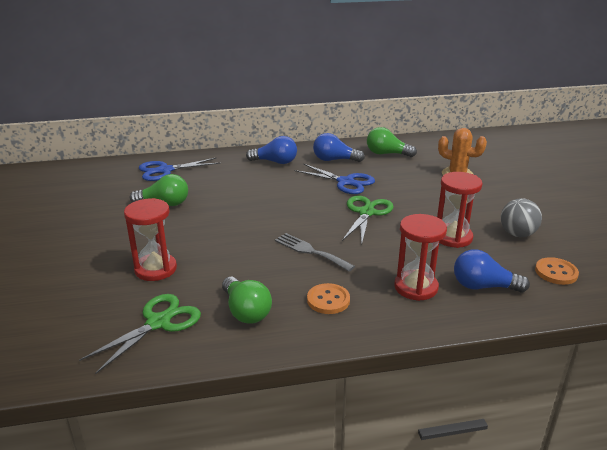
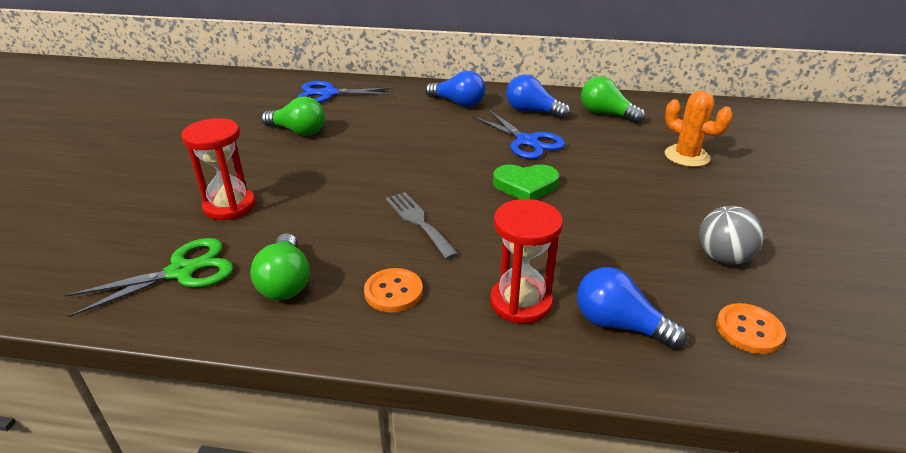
camera: 20 degrees right, 5 degrees up
green scissors [342,195,394,244] -> green heart [493,164,559,200]
red hourglass [437,172,483,248] -> none

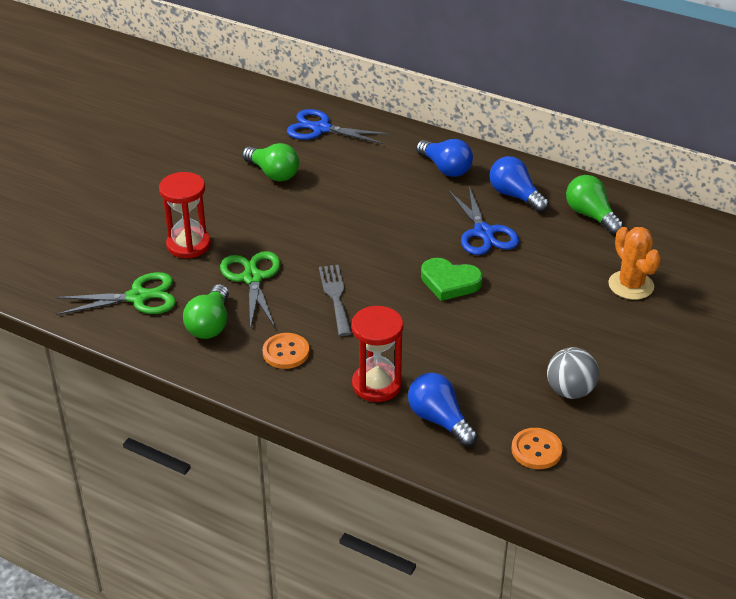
camera: 20 degrees right, 5 degrees up
none -> green scissors [220,251,281,329]

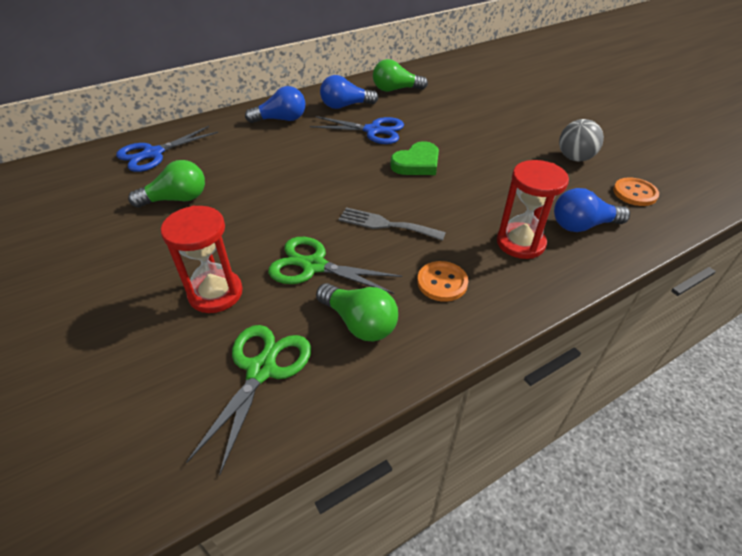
camera: 60 degrees left, 5 degrees up
orange cactus [608,227,661,300] -> none

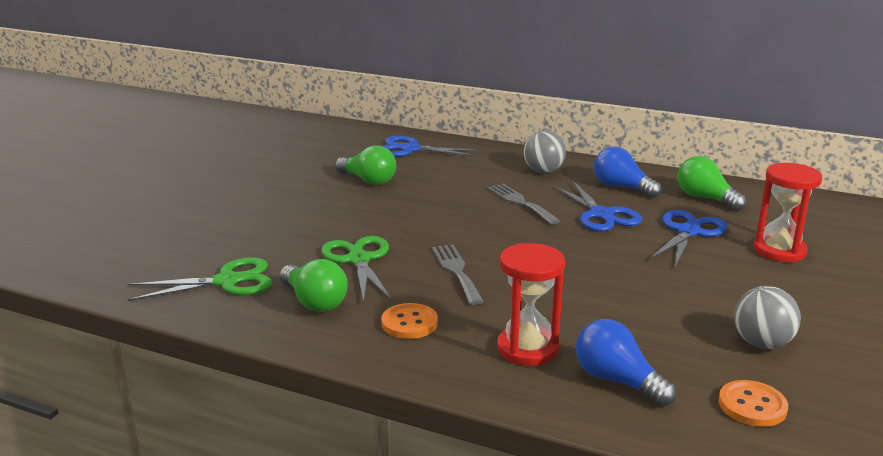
camera: 55 degrees right, 20 degrees down
red hourglass [161,206,243,313] -> red hourglass moved to [753,163,822,262]
blue light bulb [245,86,305,123] -> grey ball [524,130,566,173]
green light bulb [316,283,398,342] -> green light bulb turned 45 degrees counterclockwise [280,259,348,312]
green heart [390,141,439,175] -> none
none -> grey fork [487,184,560,225]
none -> blue scissors [649,210,728,267]

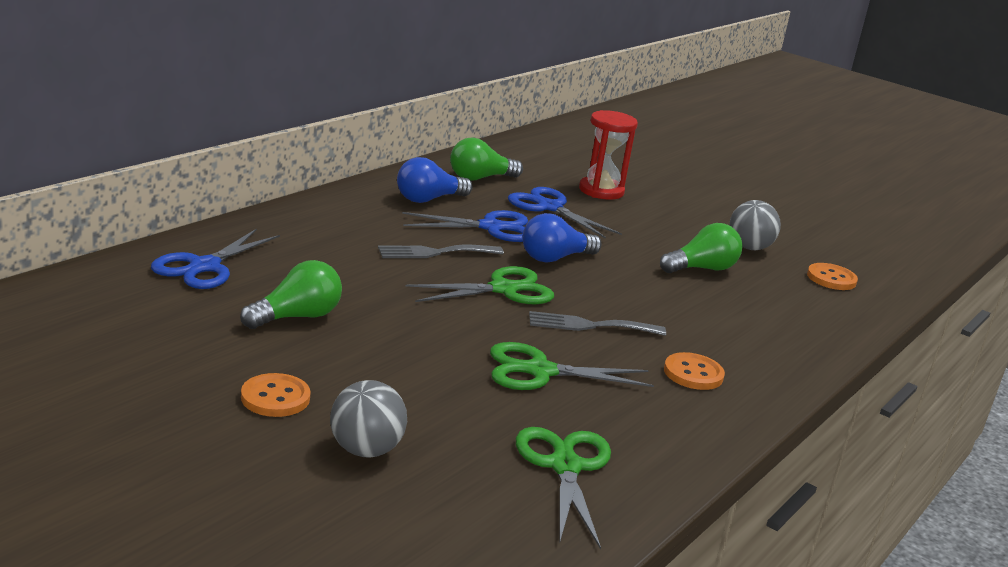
camera: 80 degrees left, 0 degrees up
green light bulb [280,259,348,312] -> green light bulb moved to [660,223,742,273]
red hourglass [497,243,565,366] -> none
grey ball [524,130,566,173] -> grey ball moved to [330,380,407,457]
blue light bulb [576,319,676,406] -> blue light bulb moved to [523,213,601,263]
none -> orange button [241,373,311,417]
none -> green scissors [406,266,554,304]

